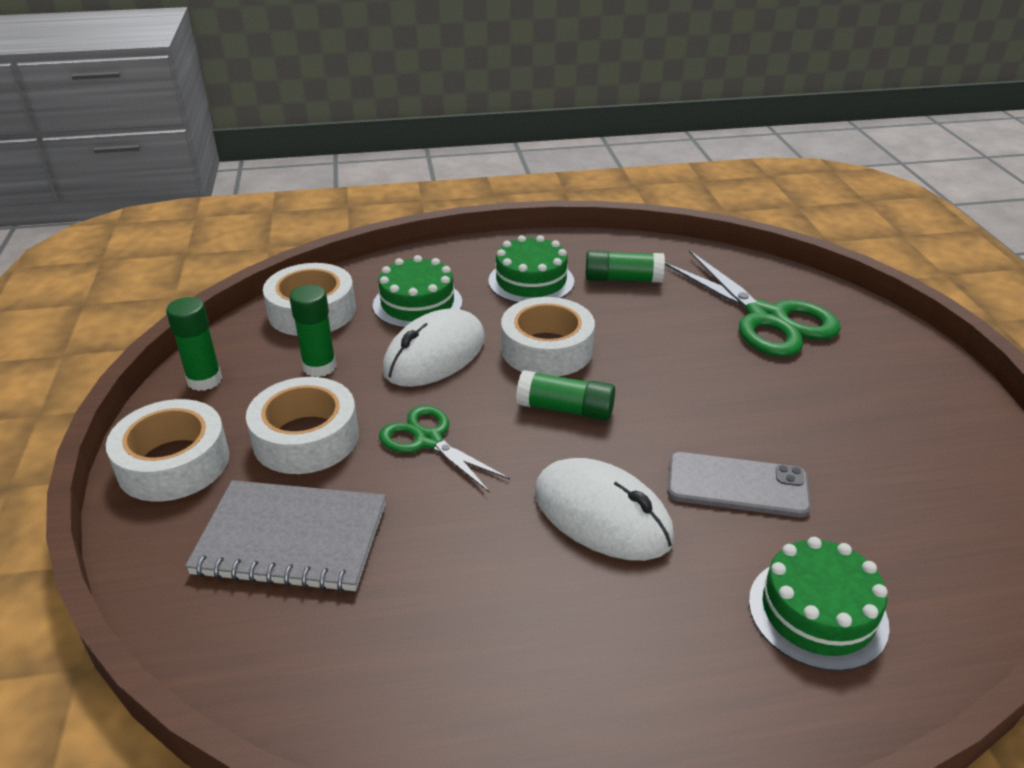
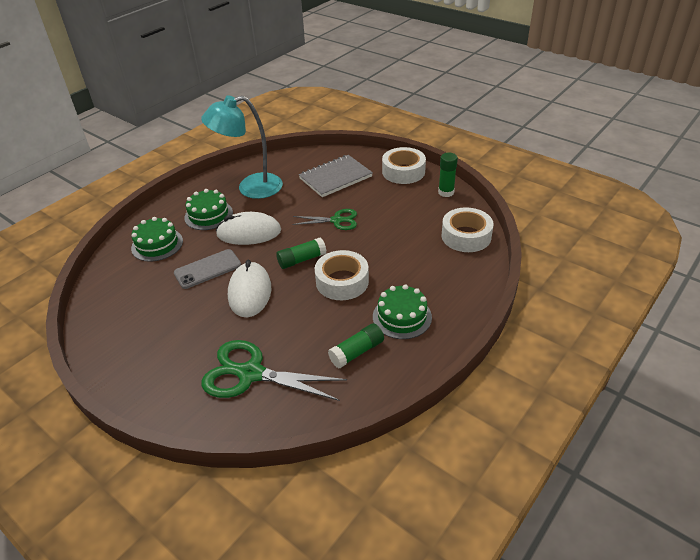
camera: 140 degrees right, 5 degrees up
white tape [246,377,359,474] -> none
green glue stick [290,285,337,377] -> none
green cake [373,255,462,328] -> green cake moved to [184,189,233,230]
white mouse [382,308,485,387] -> white mouse moved to [228,260,271,318]
none -> turquoise lamp [201,95,283,199]

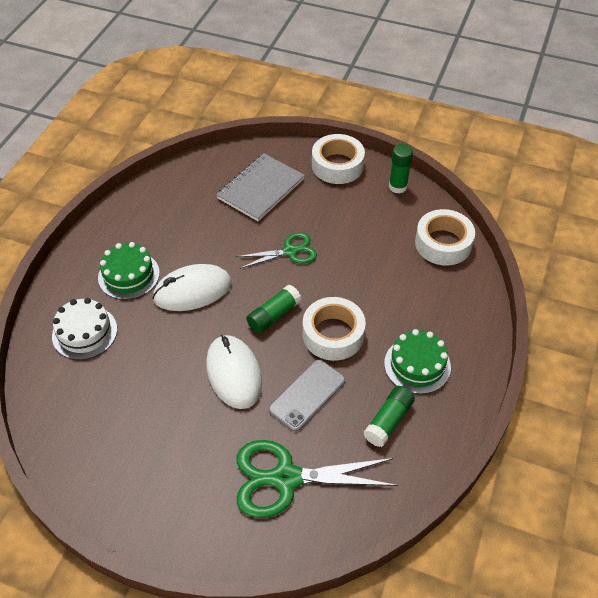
camera: 20 degrees left, 10 degrees up
green cake [131,217,183,262] -> white cake [52,298,117,360]
grey phone [174,249,241,289] -> grey phone moved to [269,360,345,432]
turquoise lamp [201,95,283,199] -> none

